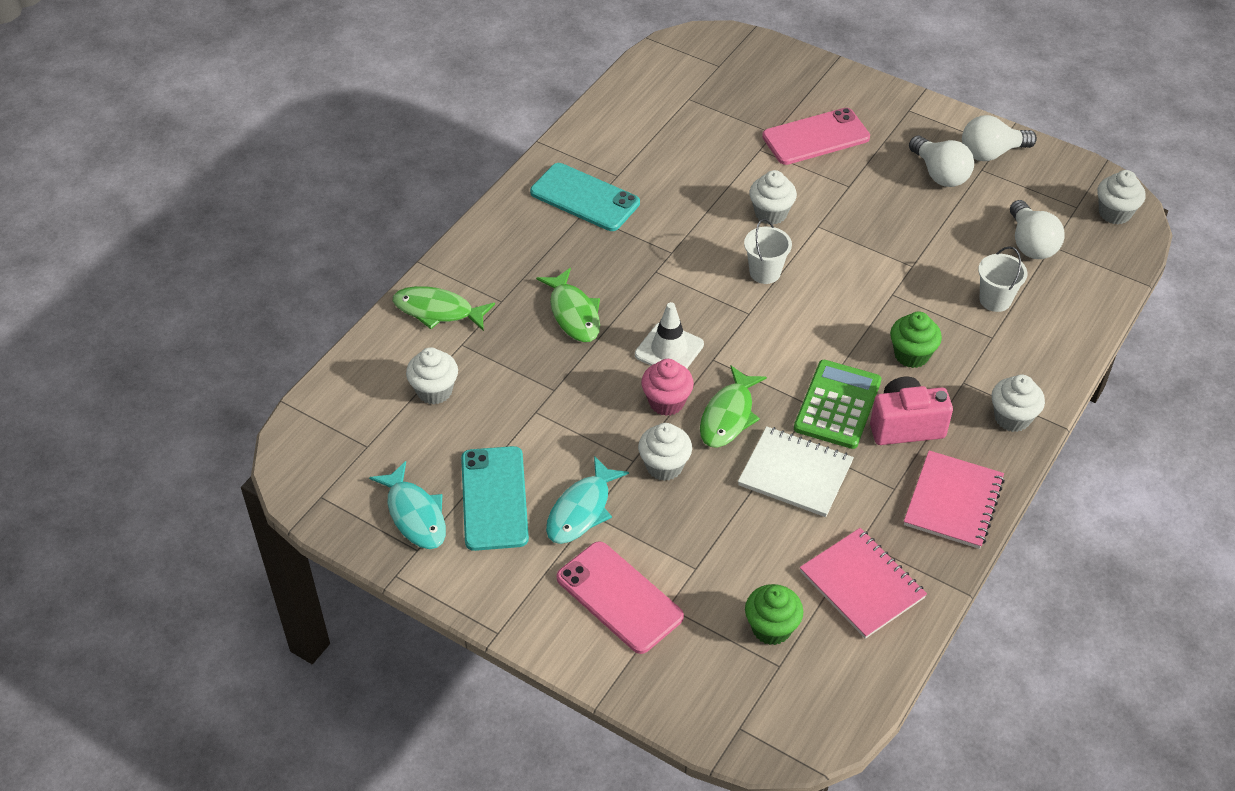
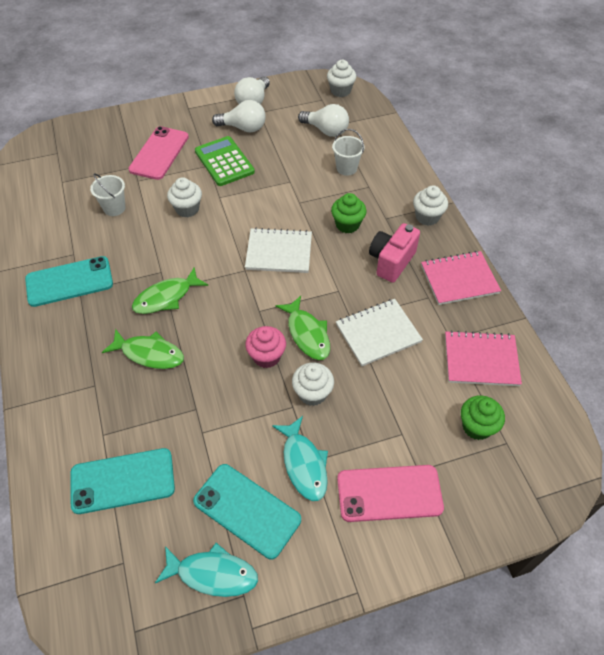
camera: 50 degrees left, 5 degrees up
green fish [393,286,495,331] -> green fish moved to [132,267,208,314]
white cupcake [406,347,458,405] -> turquoise phone [70,448,175,514]
white traffic cone [635,302,704,368] -> none
white bucket [744,219,792,284] -> white bucket moved to [90,173,125,216]
green calculator [794,360,881,449] -> green calculator moved to [195,136,255,186]
pink notebook [904,450,1005,549] -> pink notebook turned 75 degrees counterclockwise [421,251,501,305]
none -> white notebook [245,228,312,273]

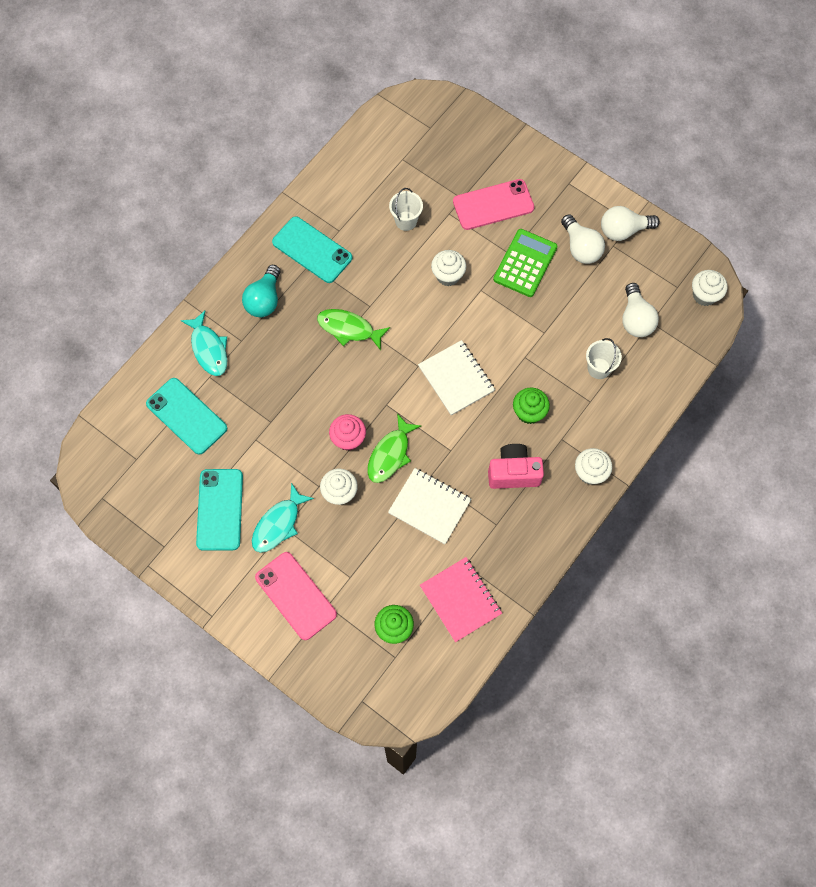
camera: 55 degrees right, 15 degrees up
green fish [102,328,184,369] -> none
turquoise fish [155,543,258,597] -> turquoise fish moved to [181,311,227,376]
pink notebook [421,251,501,305] -> none
none -> turquoise light bulb [242,265,280,317]

